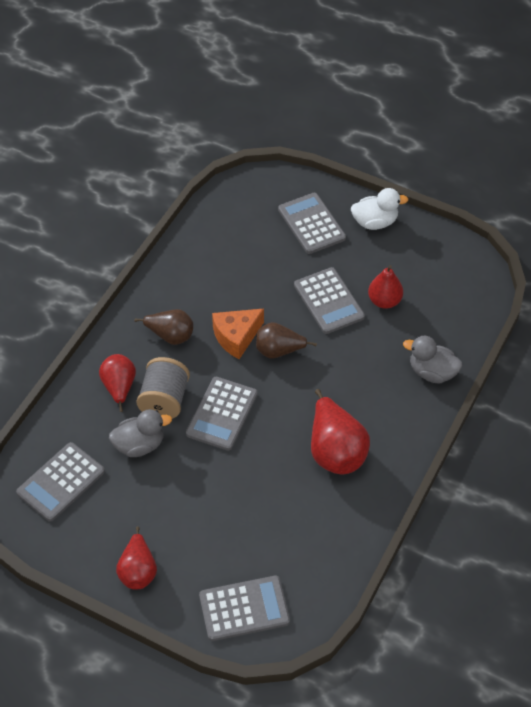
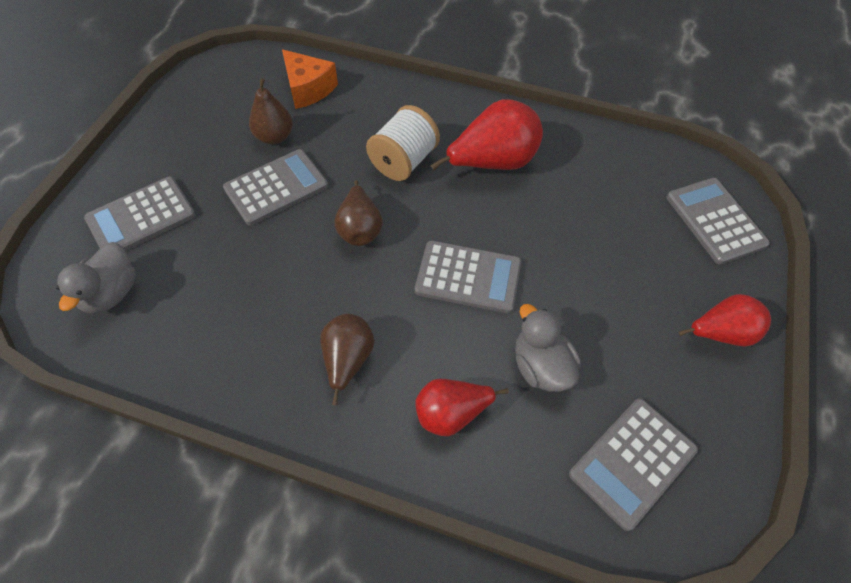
camera: 100 degrees left, 5 degrees up
grey calculator [16,442,105,522] -> grey calculator turned 105 degrees clockwise [569,398,698,531]
grey spool [136,357,190,419] -> none
orange cheese [212,309,264,359] -> orange cheese moved to [282,50,338,109]
white duck [351,188,408,230] -> none
red pear [368,265,403,309] -> brown pear [249,78,293,144]
grey duck [403,336,462,383] -> grey duck moved to [56,242,136,314]
none -> white spool [366,105,440,181]

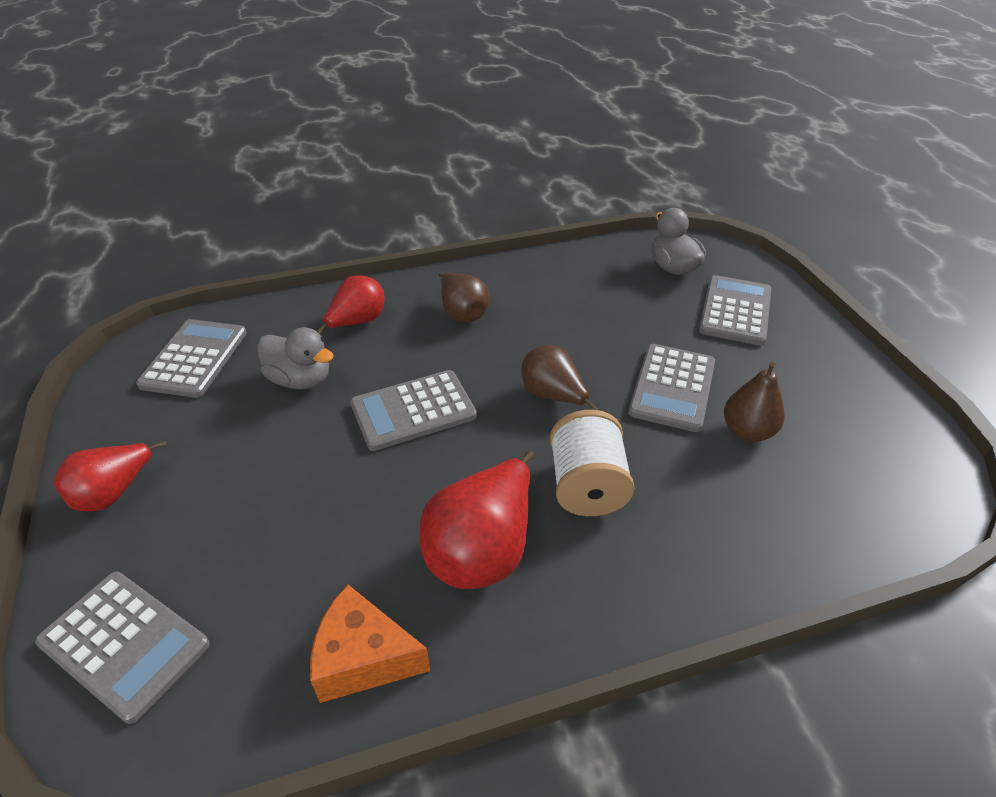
camera: 145 degrees right, 15 degrees down
orange cheese [282,50,338,109] -> orange cheese moved to [310,585,430,703]

